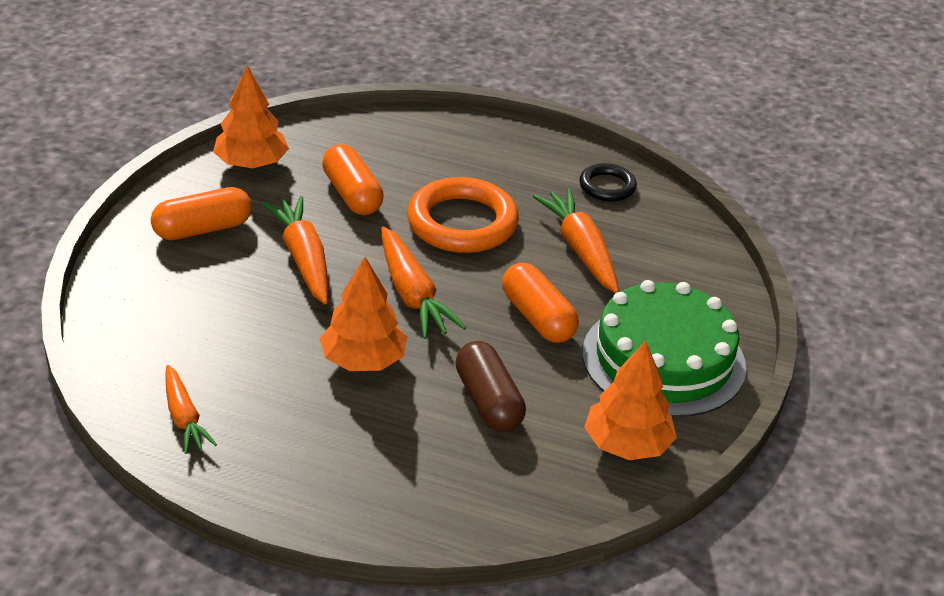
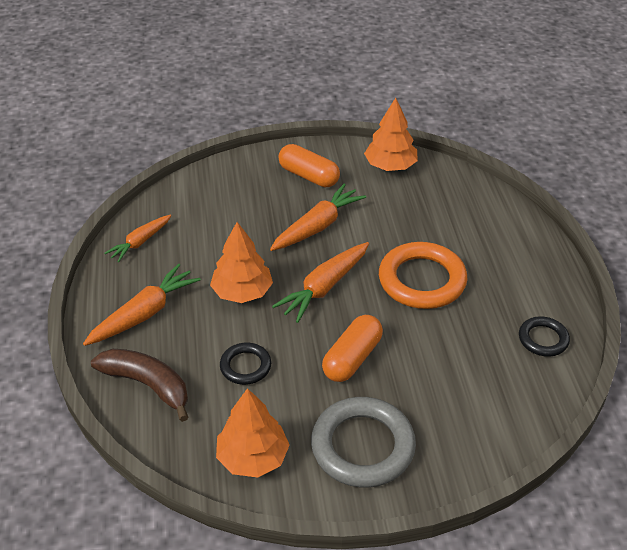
camera: 65 degrees right, 5 degrees up
orange capsule [322,144,384,215] -> none
brown capsule [455,341,526,432] -> black ring [220,343,271,385]
orange carrot [533,189,619,293] -> orange carrot moved to [83,264,201,346]
green cake [582,280,746,417] -> grey ring [311,397,416,488]
none -> brown banana [91,349,188,422]

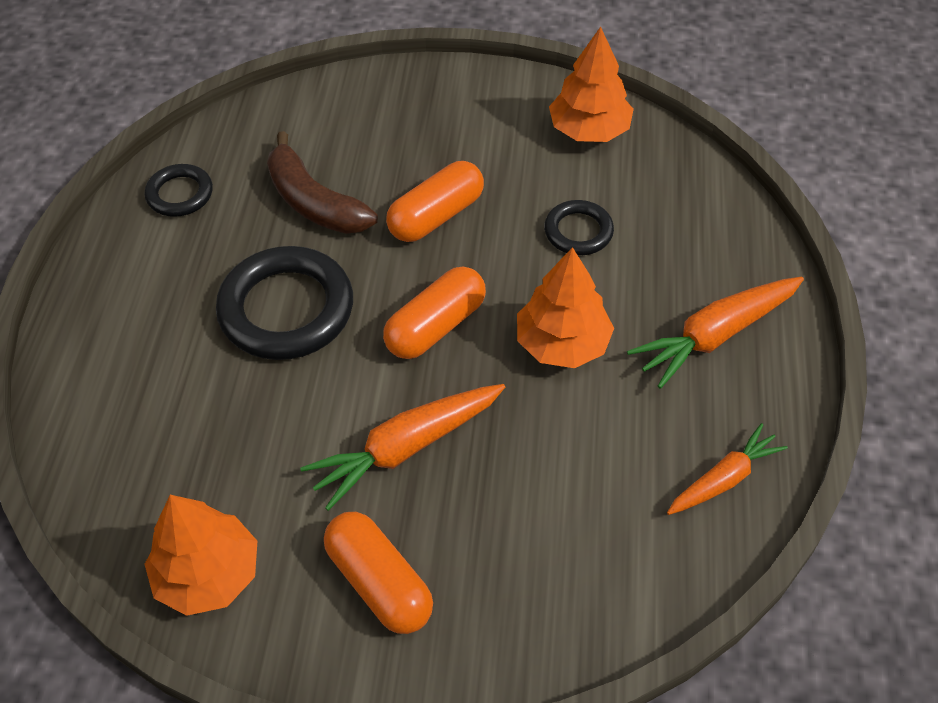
camera: 165 degrees left, 10 degrees up
brown banana [91,349,188,422] -> brown banana moved to [267,131,378,234]
orange carrot [272,242,369,323] -> orange capsule [383,266,486,359]
grey ring [311,397,416,488] -> none
orange ring [379,242,467,309] -> black ring [216,246,353,360]

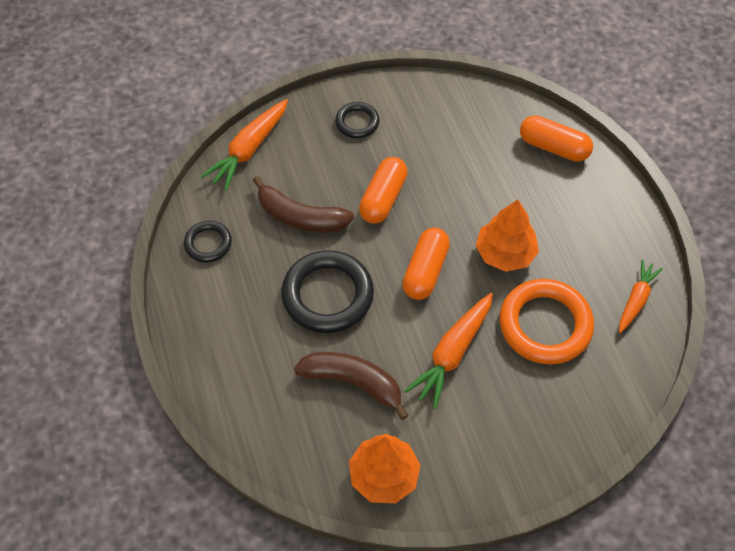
camera: 25 degrees left, 5 degrees up
orange capsule [324,512,433,634] -> orange capsule moved to [520,115,593,162]
black ring [544,200,614,255] -> black ring moved to [335,102,380,138]
orange tree [549,27,634,142] -> none
orange carrot [627,277,804,389] -> orange carrot moved to [201,99,288,191]
none -> brown banana [294,352,409,420]
none -> orange ring [500,279,594,365]

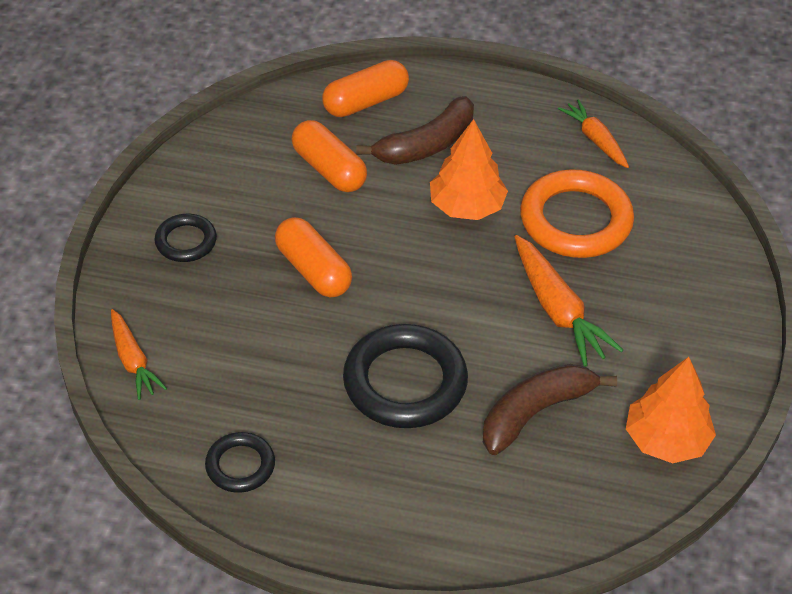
camera: 60 degrees left, 10 degrees down
orange carrot [201,99,288,191] -> orange carrot [111,309,167,400], size x0.65
brown banana [253,176,354,233] -> brown banana moved to [356,96,474,165]
orange capsule [402,228,450,300] -> orange capsule moved to [292,120,367,192]

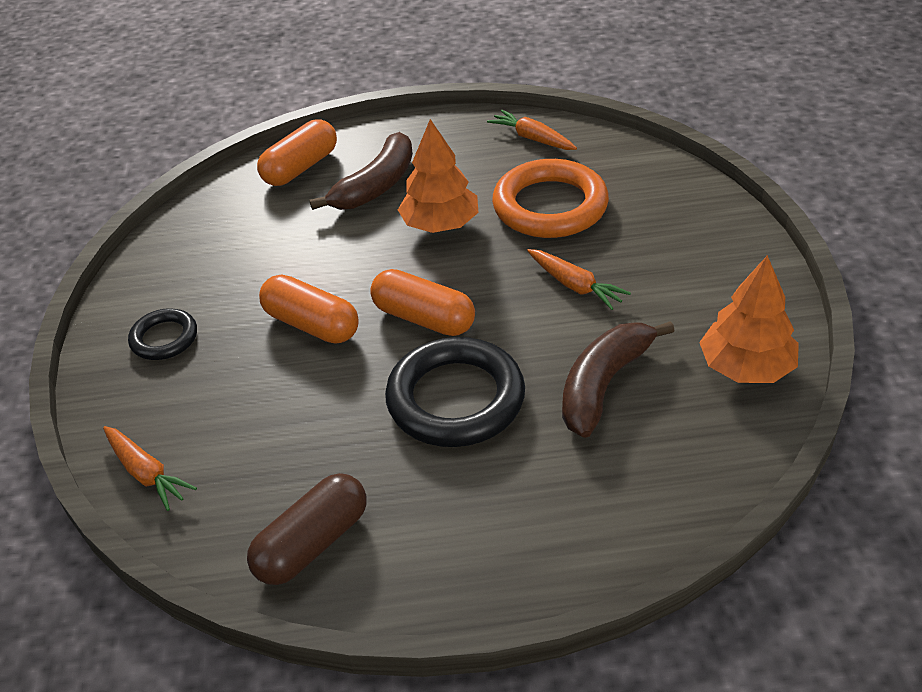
camera: 15 degrees left, 5 degrees down
black ring [205,432,275,493] -> brown capsule [247,473,366,585]
orange capsule [292,120,367,192] -> orange capsule moved to [370,269,475,336]
orange carrot [515,235,623,367] -> orange carrot [527,249,631,310], size x0.65

